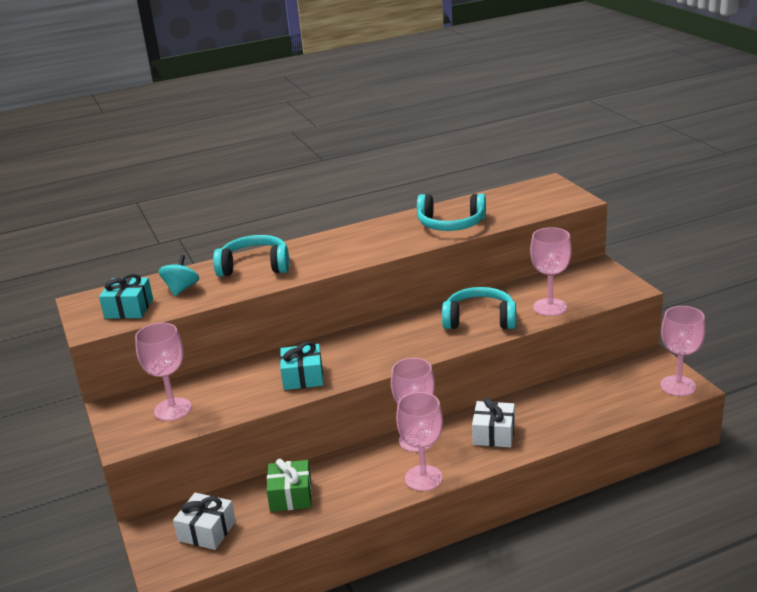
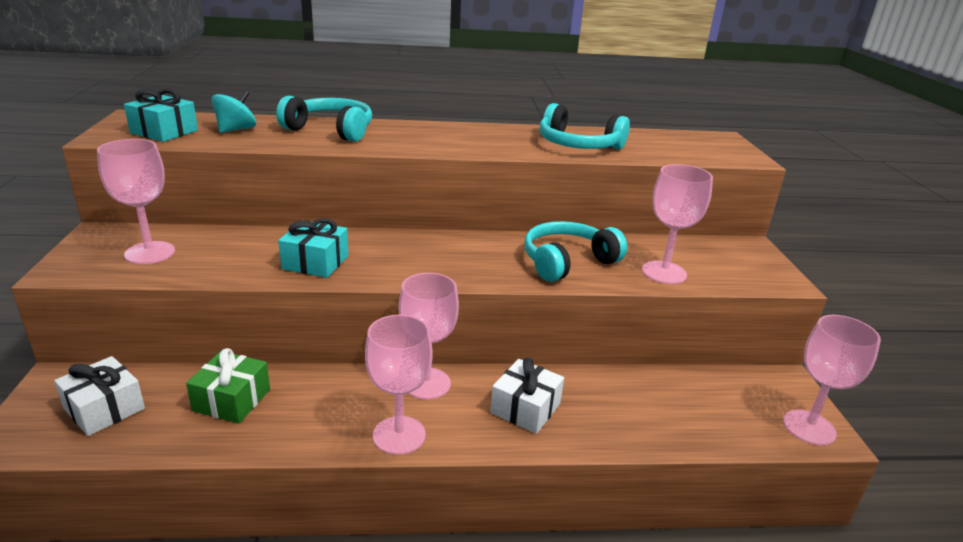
camera: 15 degrees right, 0 degrees up
turquoise headphones [442,287,516,329] -> turquoise headphones turned 60 degrees counterclockwise [525,221,627,282]

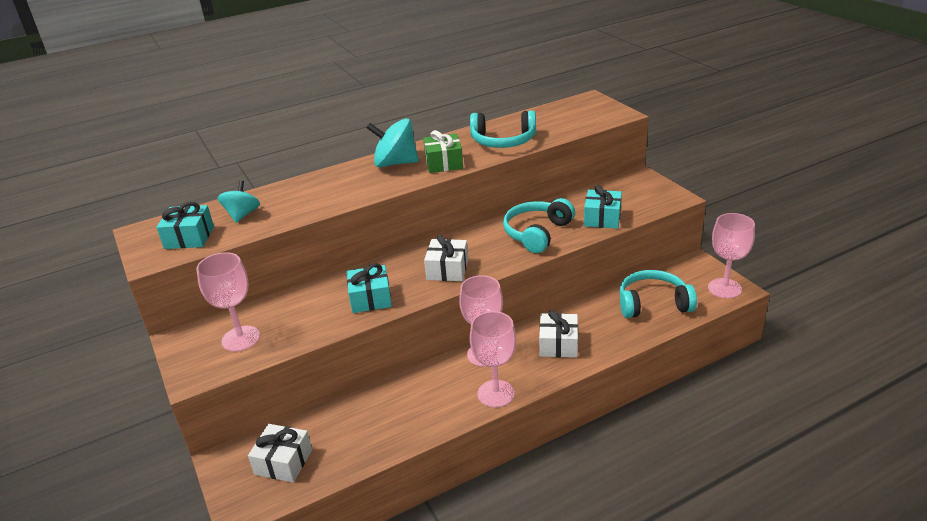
camera: 20 degrees left, 5 degrees up
green gift [186,348,270,423] -> green gift moved to [423,130,463,173]
turquoise headphones [276,96,372,142] -> turquoise headphones moved to [619,270,697,318]
pink goblet [642,164,713,284] -> turquoise gift [584,185,622,229]
none -> turquoise spinning top [366,119,419,167]
none -> white gift [424,235,468,281]

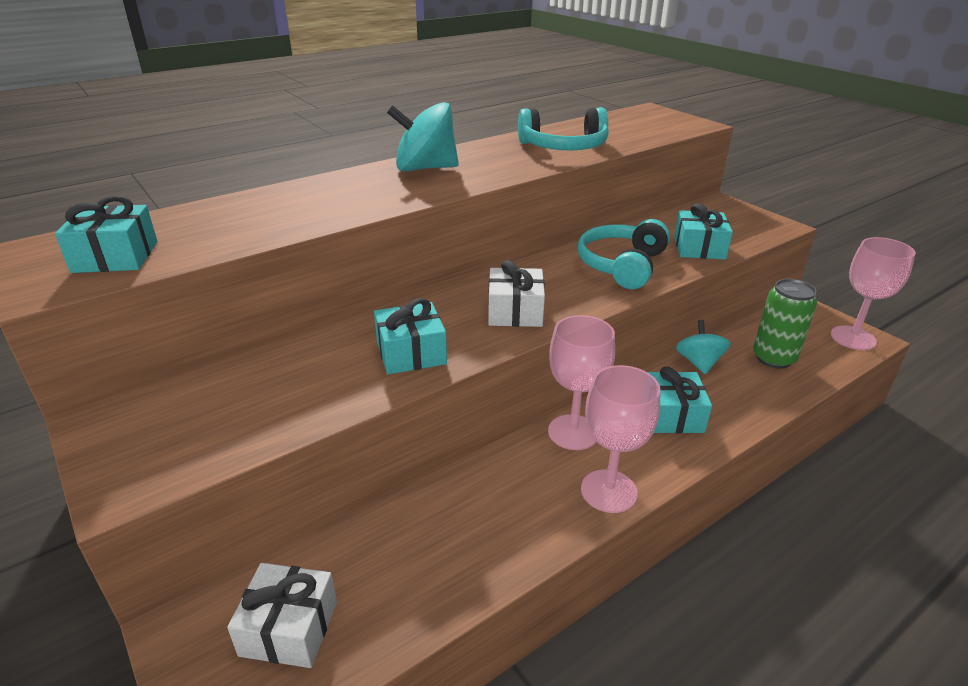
camera: 10 degrees left, 0 degrees up
pink goblet [196,252,260,352] -> none
turquoise spinning top [218,181,260,223] -> turquoise spinning top moved to [676,320,731,374]
green gift [423,130,463,173] -> none
white gift [539,310,578,358] -> turquoise gift [648,367,712,433]
turquoise headphones [619,270,697,318] -> green can [753,279,817,369]

